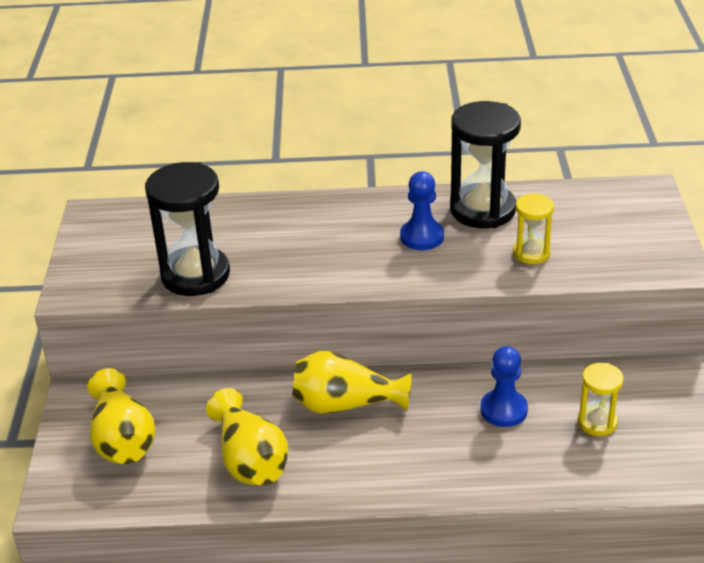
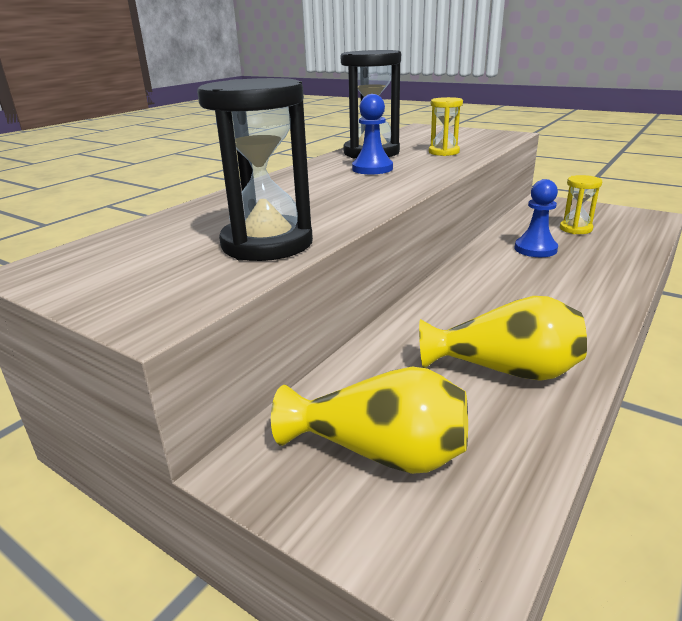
camera: 55 degrees left, 10 degrees down
yellow vase [292,351,412,414] -> none

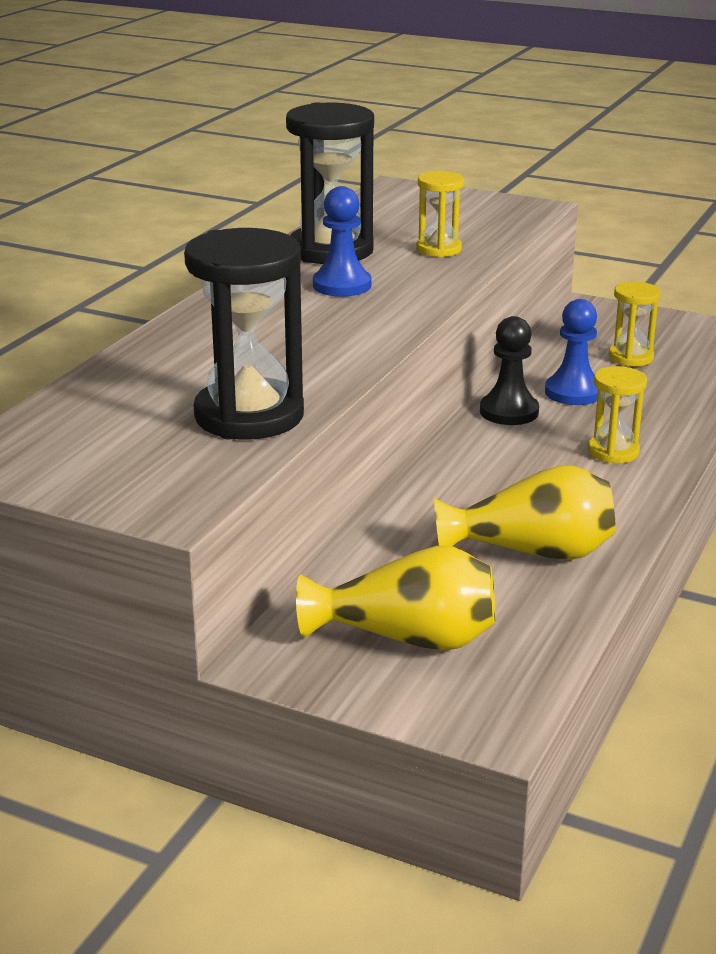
camera: 10 degrees left, 0 degrees up
none -> black pawn [480,316,539,425]
none -> yellow hourglass [588,366,647,464]

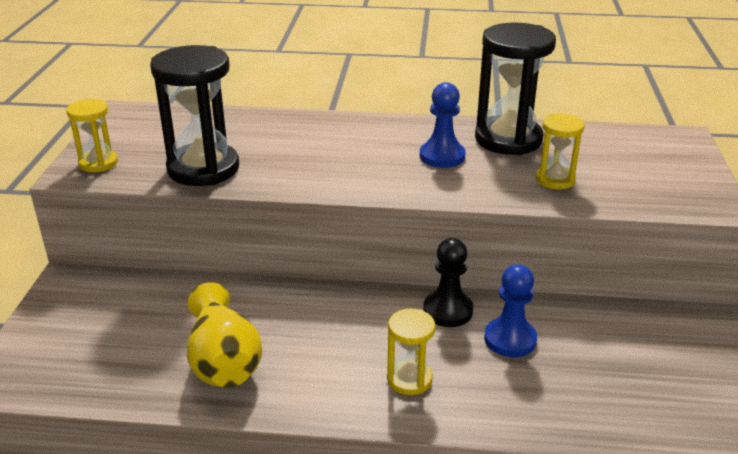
camera: 70 degrees right, 5 degrees up
yellow vase [296,546,495,651] -> none
yellow hourglass [609,282,661,366] -> yellow hourglass moved to [66,99,118,172]

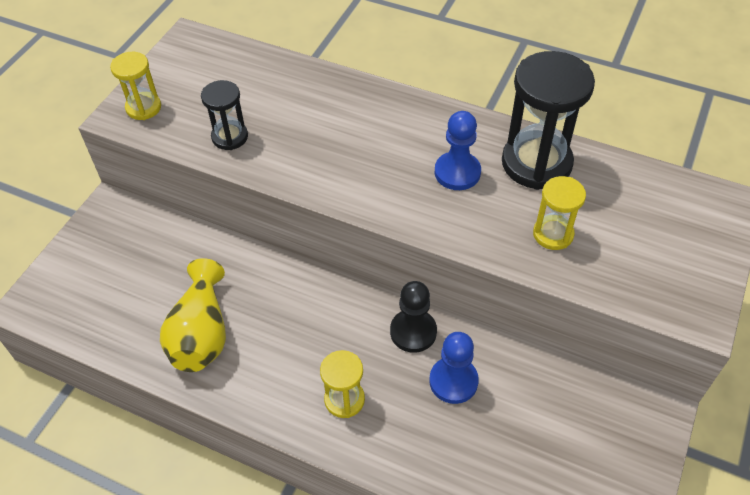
camera: 20 degrees right, 20 degrees up
black hourglass [150,45,239,186] -> black hourglass [201,80,248,150], size x0.54

